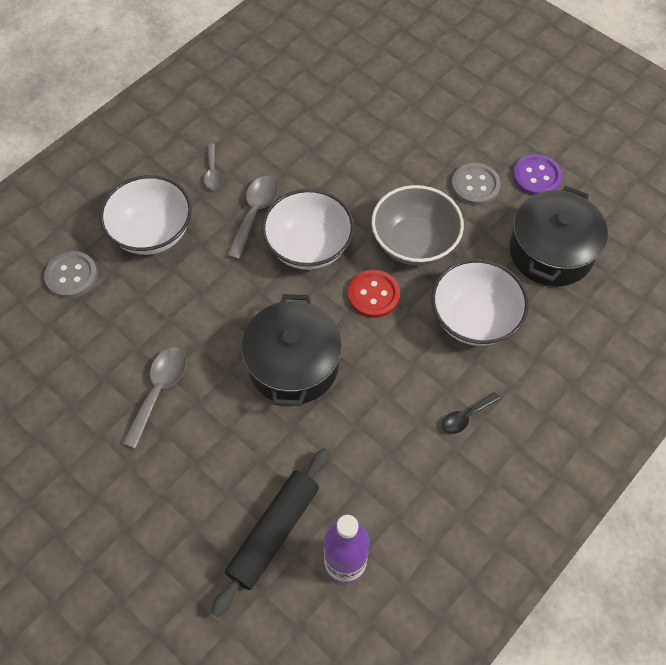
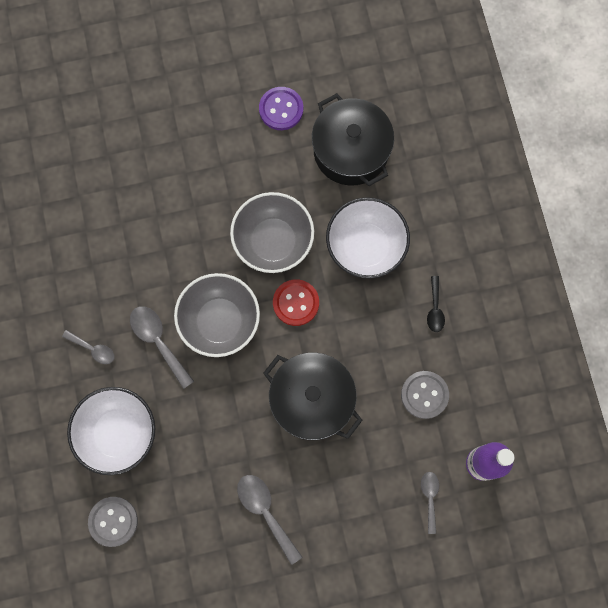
camera: 55 degrees left, 15 degrees up
black rolling pin [211,448,330,617] -> grey spoon [421,472,439,534]
white bowl [262,189,354,270] -> grey bowl [174,273,260,357]
grey button [451,163,501,206] -> grey button moved to [401,371,449,419]

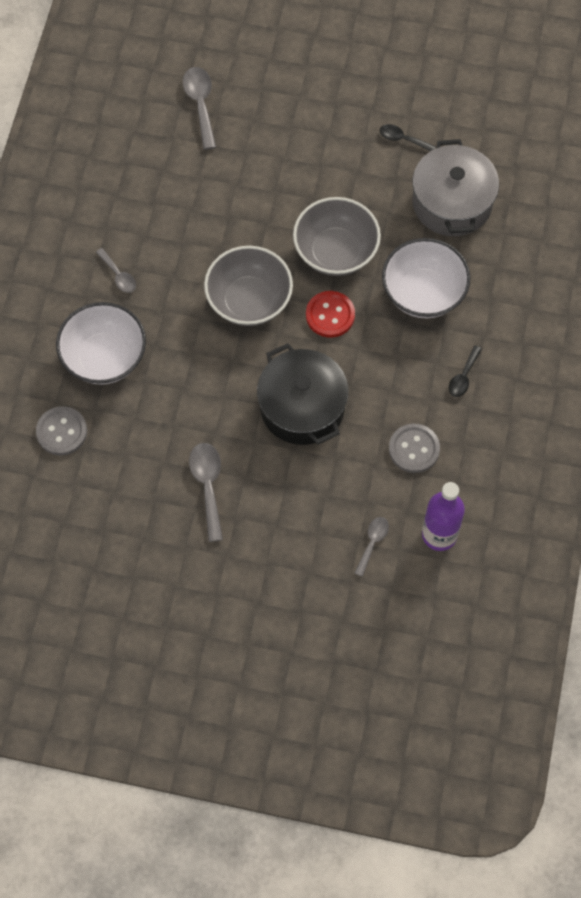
camera: 25 degrees right, 10 degrees down
grey spoon [130,306,194,389] -> grey spoon moved to [183,67,216,150]
purple button [259,87,303,130] -> black spoon [380,124,436,151]
black pot [312,93,394,186] -> grey pot [412,139,499,236]

